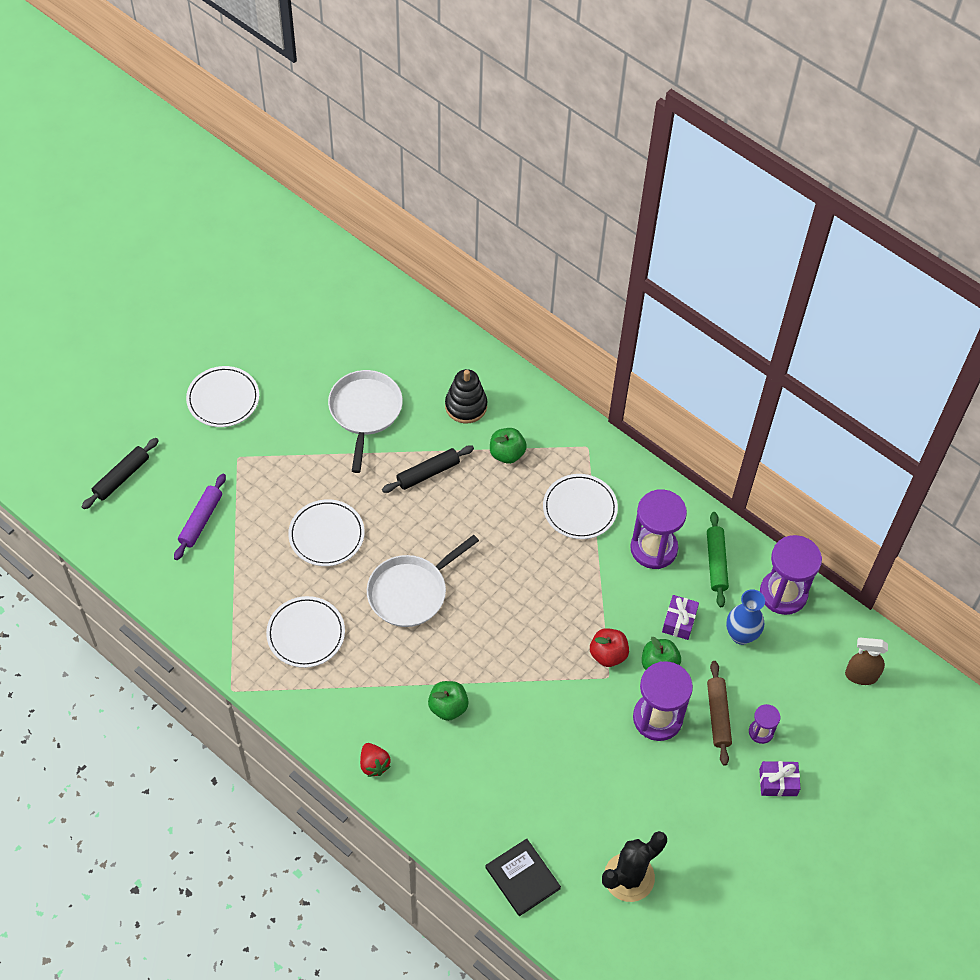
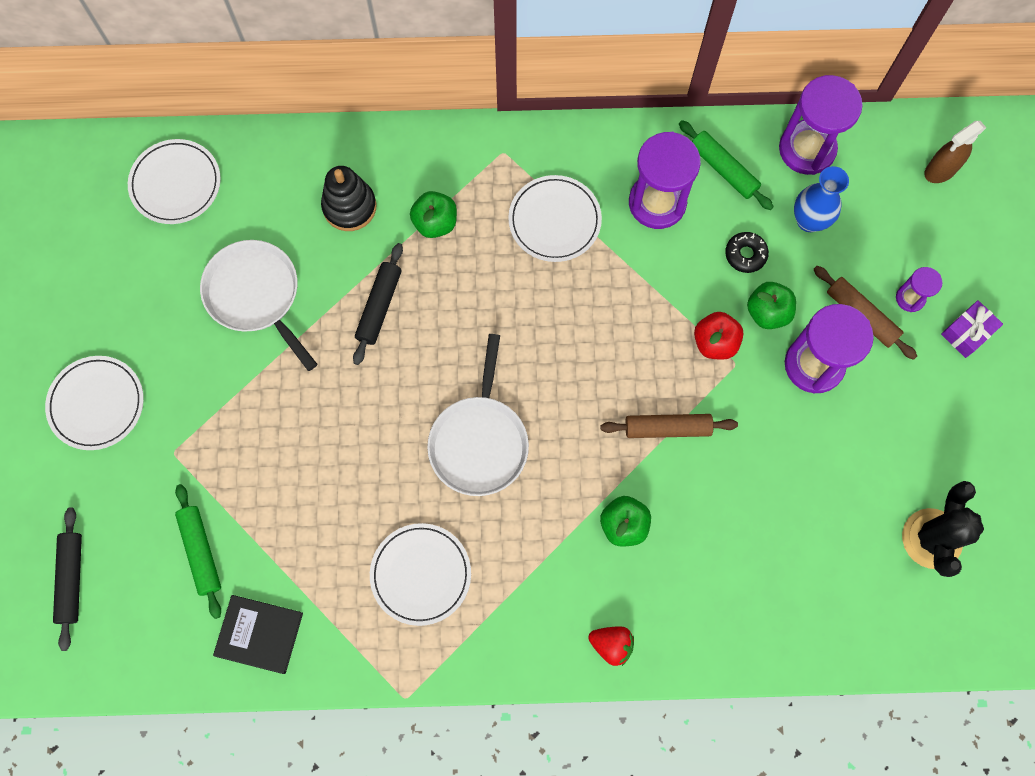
camera: 40 degrees left, 15 degrees up
purple rolling pin [174,474,226,560] -> green rolling pin [175,484,221,619]
white plate [288,499,365,566] -> white plate moved to [128,139,221,224]
black book [485,839,561,916] -> black book moved to [213,595,303,674]
purple gift [662,595,699,640] -> black donut [725,232,769,273]
none -> brown rolling pin [600,414,738,438]

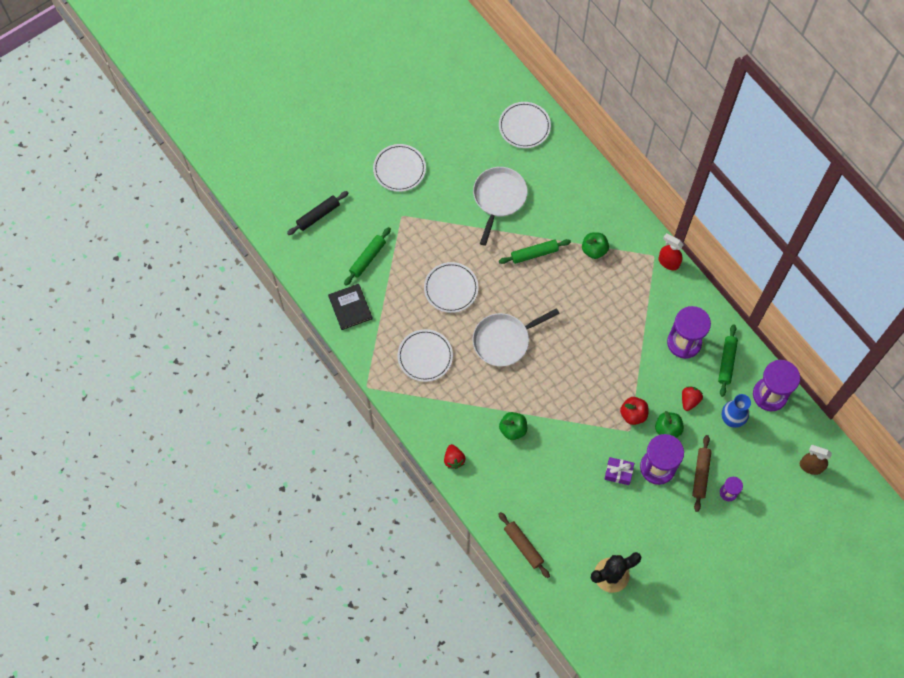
camera: 55 degrees right, 5 degrees down
black stacking toy [321,166,376,231] -> none
black rolling pin [353,243,403,365] -> green rolling pin [499,239,571,264]
white plate [508,175,602,262] -> white plate moved to [424,262,478,313]
brown rolling pin [600,414,738,438] -> brown rolling pin moved to [499,512,550,578]
black donut [725,232,769,273] -> red strawberry [682,386,703,411]
purple gift [941,300,1003,358] -> purple gift moved to [604,457,634,485]
none -> red spray bottle [659,233,684,270]

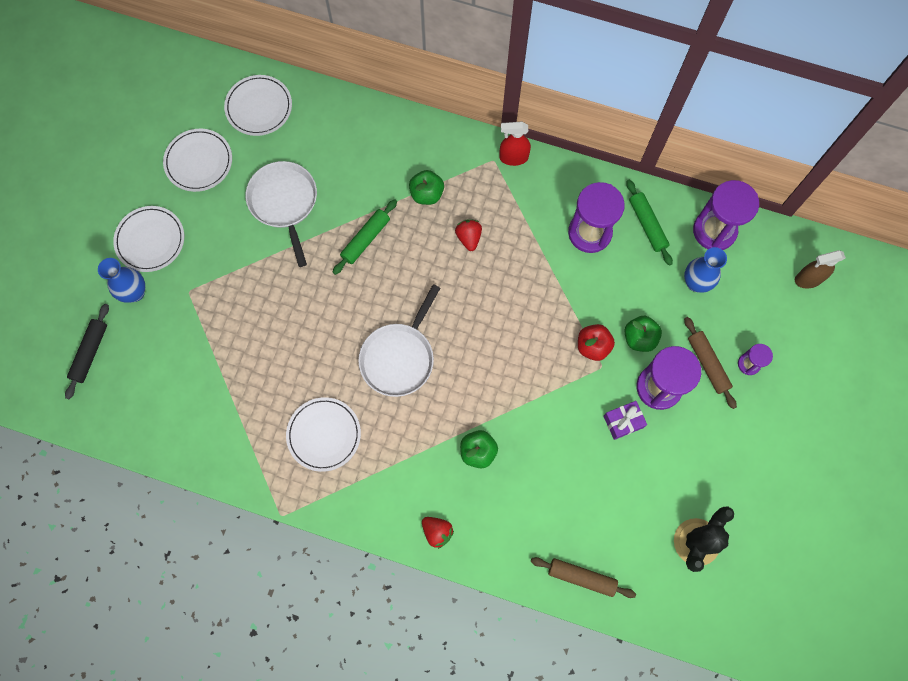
camera: 35 degrees left, 5 degrees up
black book [328,284,373,330] -> none
green rolling pin [344,227,391,286] -> none
white plate [424,262,478,313] -> white plate moved to [163,129,232,192]
red strawberry [682,386,703,411] -> red strawberry moved to [455,219,482,251]
none -> blue vase [98,258,145,303]

